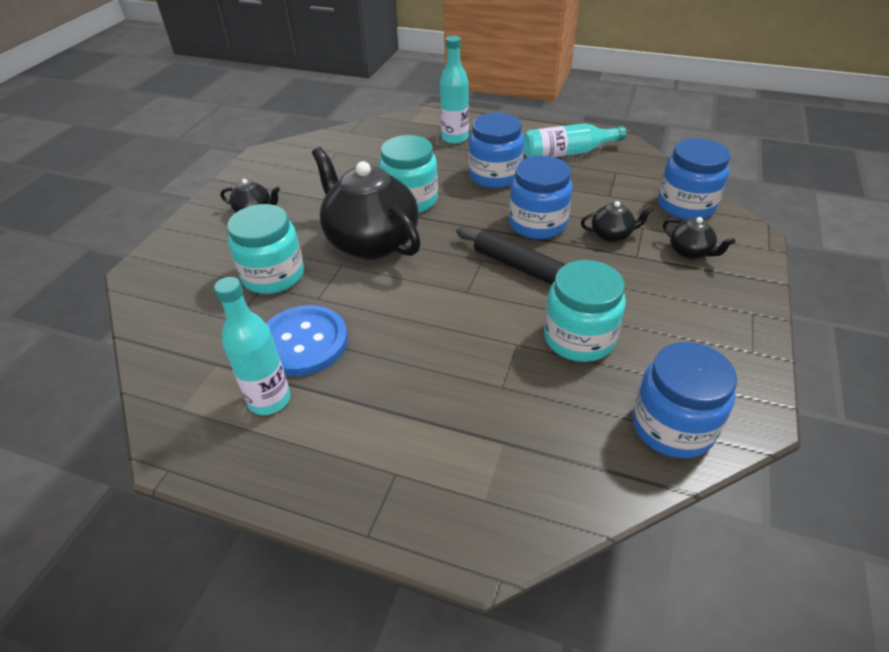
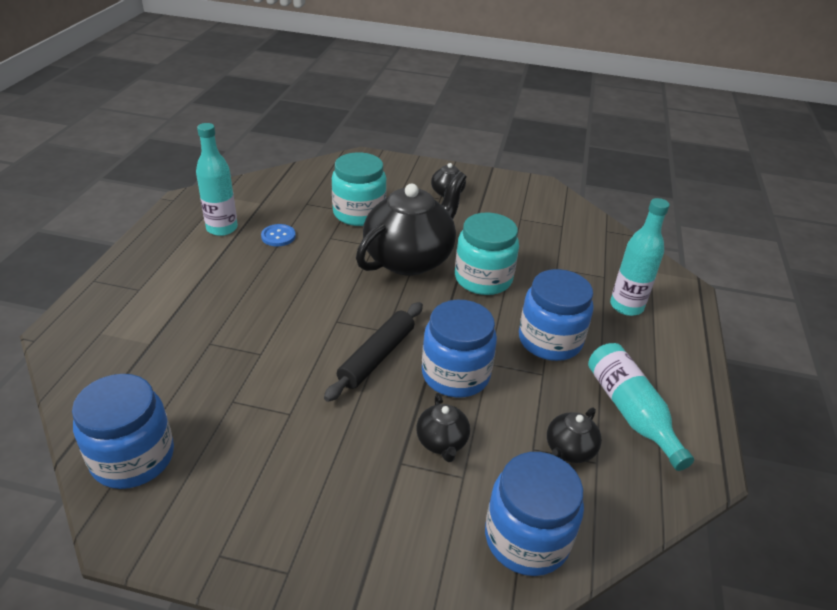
camera: 80 degrees right, 5 degrees down
blue button [266,305,348,376] -> blue button [261,224,296,246], size x0.49
turquoise jar [544,260,626,362] -> none
black teapot [663,217,735,259] -> black teapot moved to [547,407,602,463]

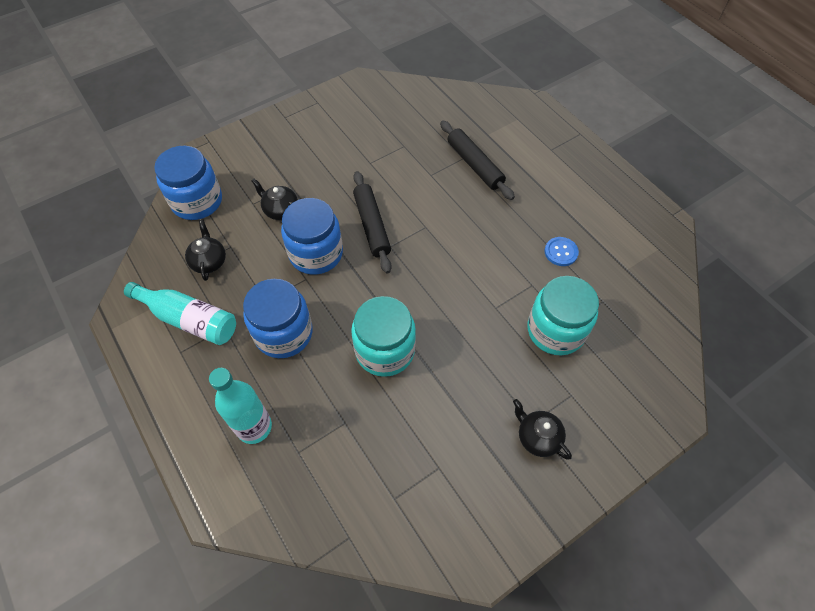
camera: 135 degrees right, 20 degrees up
blue jar [72,374,174,489] -> none
turquoise bottle [196,123,238,236] -> none
black teapot [356,171,467,276] -> none
none -> black rolling pin [440,120,515,200]

